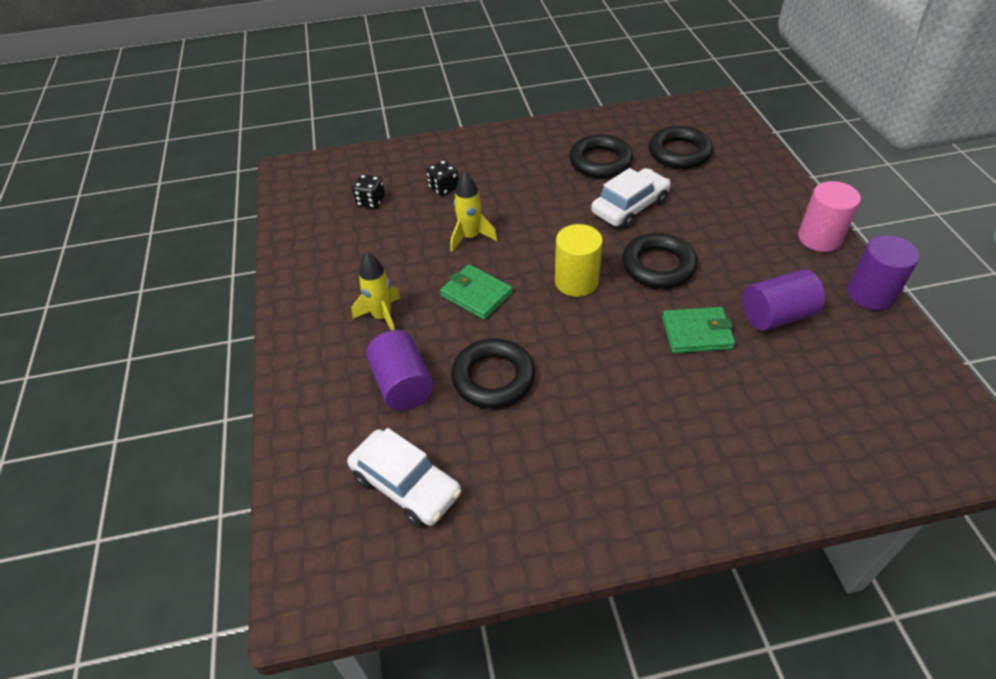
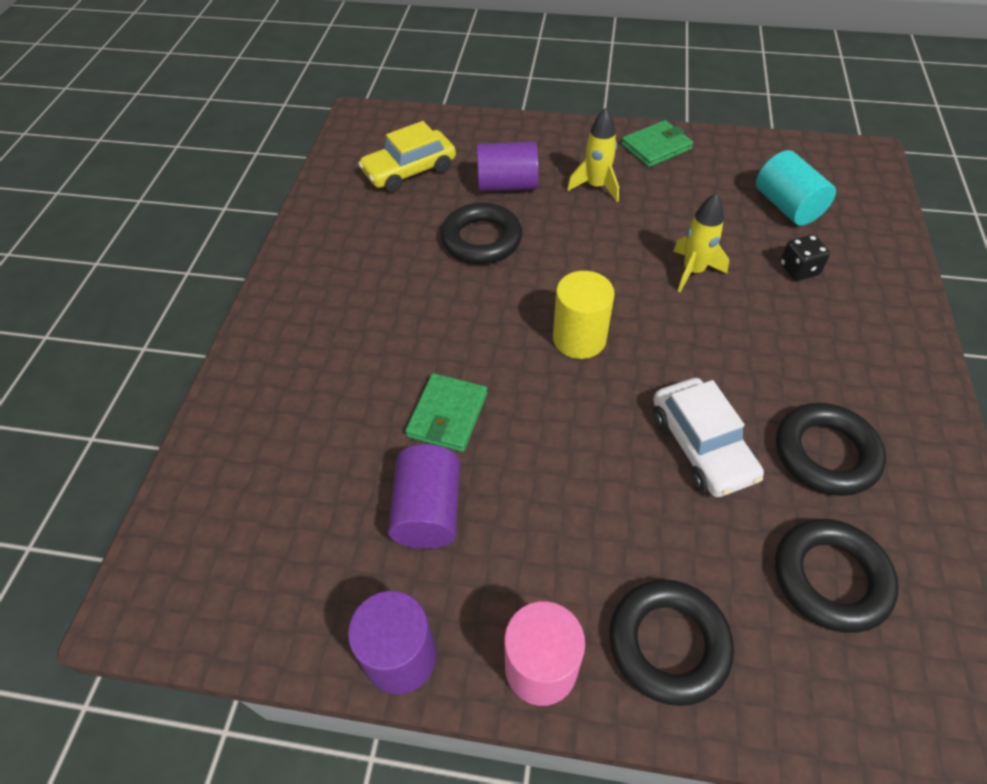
camera: 110 degrees right, 5 degrees up
white car [347,428,462,527] -> yellow car [358,121,456,192]
black dice [352,175,385,209] -> turquoise cylinder [756,150,836,226]
green wallet [440,264,513,320] -> green wallet moved to [621,120,693,167]
black ring [622,233,697,289] -> black ring moved to [609,580,734,706]

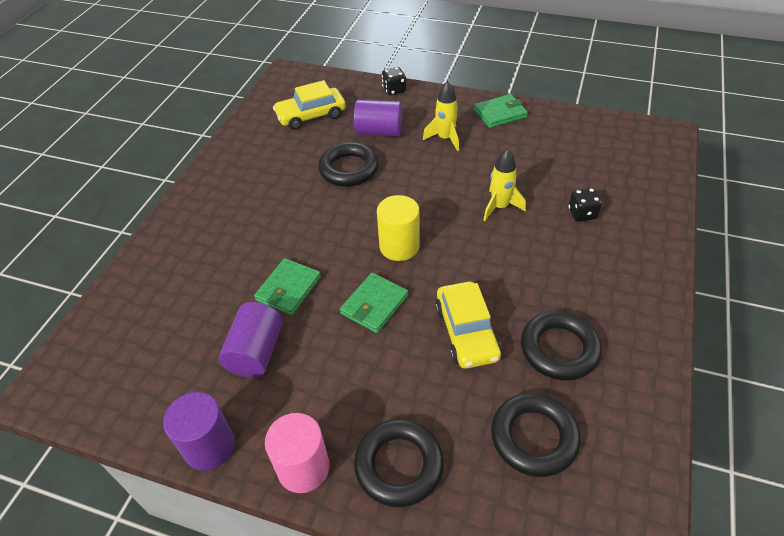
camera: 10 degrees right, 5 degrees down
white car [653,378,764,497] -> yellow car [435,282,501,369]
turquoise cylinder [756,150,836,226] -> none
none -> green wallet [340,273,408,333]
none -> black dice [382,67,406,95]

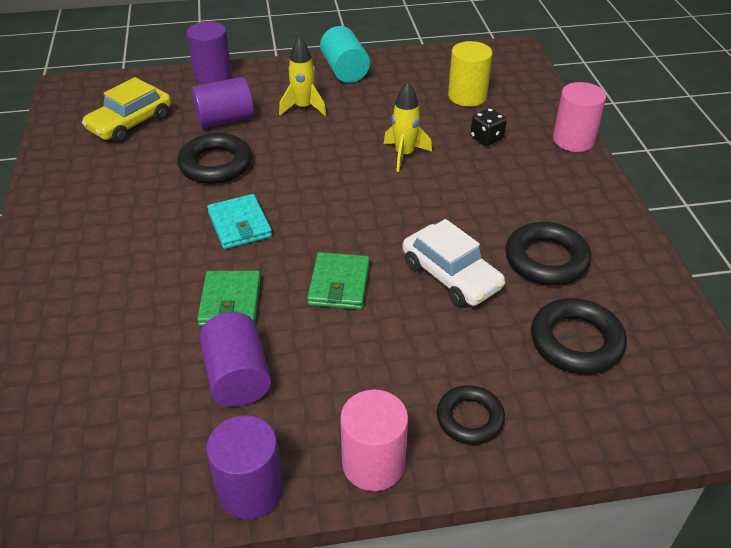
camera: 30 degrees left, 5 degrees down
black ring [354,419,444,507] -> black ring [437,385,505,445], size x0.67
yellow cylinder [377,195,420,261] -> yellow cylinder moved to [448,41,493,107]
black dice [382,67,406,95] -> purple cylinder [187,21,232,84]
yellow car [435,282,501,369] -> white car [402,219,505,307]
green wallet [474,94,528,128] -> turquoise cylinder [320,26,370,83]
none -> turquoise wallet [207,194,272,249]
none -> pink cylinder [553,82,606,152]

